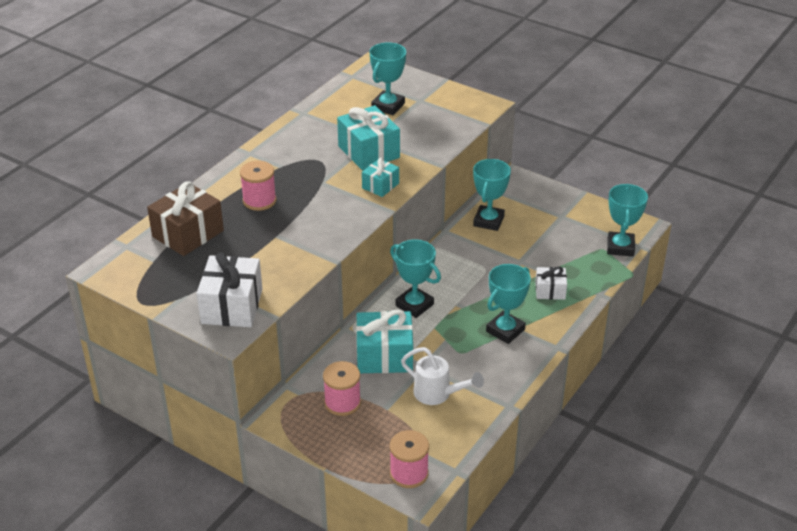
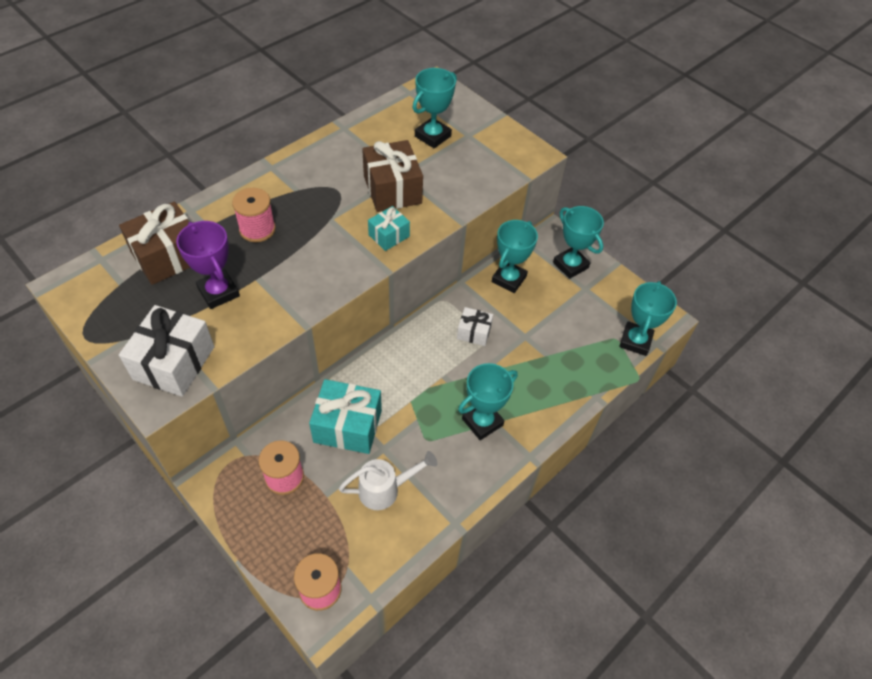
camera: 10 degrees right, 15 degrees up
turquoise gift [337,105,400,170] -> brown gift [362,140,423,212]
turquoise trophy [390,239,441,318] -> turquoise trophy moved to [553,206,604,279]
white watering can [401,347,484,405] -> white watering can turned 60 degrees counterclockwise [338,451,438,510]
white gift [535,266,567,300] -> white gift moved to [457,307,493,346]
none -> purple trophy [176,221,240,309]

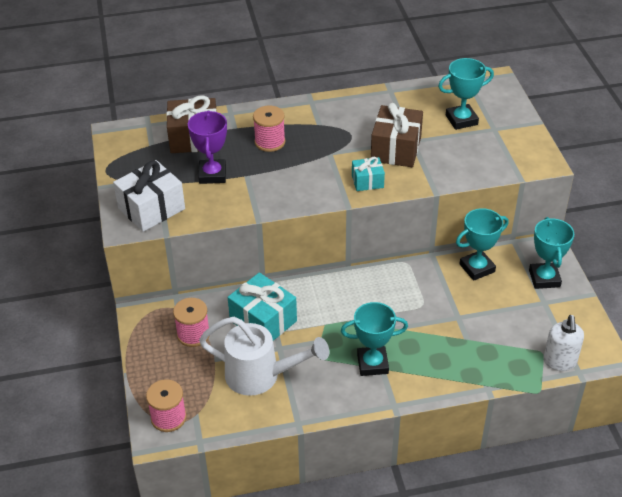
camera: 35 degrees right, 10 degrees down
white watering can [338,451,438,510] -> white watering can [199,317,329,396], size x1.52
white gift [457,307,493,346] -> none
turquoise trophy [619,281,677,356] -> white soap dispenser [543,315,584,371]

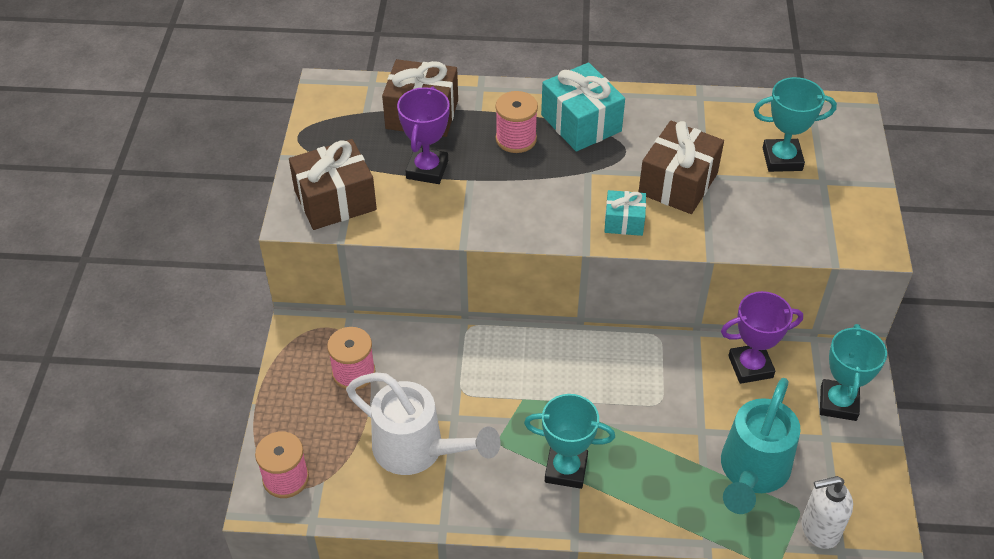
camera: 15 degrees right, 5 degrees up
white gift [113,160,185,232] -> brown gift [289,139,377,230]
turquoise gift [228,272,297,341] -> turquoise gift moved to [541,62,625,152]
turquoise trophy [456,208,509,281] -> purple trophy [721,291,803,384]
white soap dispenser [543,315,584,371] -> white soap dispenser turned 60 degrees clockwise [802,476,853,549]
none -> turquoise watering can [721,378,801,514]

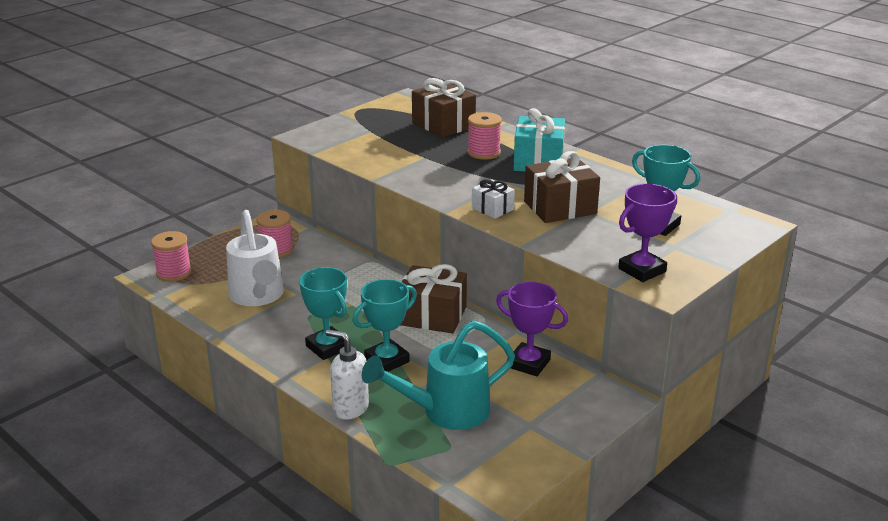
camera: 40 degrees right, 20 degrees down
brown gift [289,139,377,230] -> brown gift moved to [401,264,467,334]
purple trophy [397,86,450,184] -> purple trophy moved to [618,184,677,282]
turquoise gift [604,190,646,236] -> white gift [472,179,515,219]
white soap dispenser [802,476,853,549] -> white soap dispenser moved to [326,329,369,420]
turquoise trophy [820,324,887,421] -> turquoise trophy moved to [353,279,417,372]

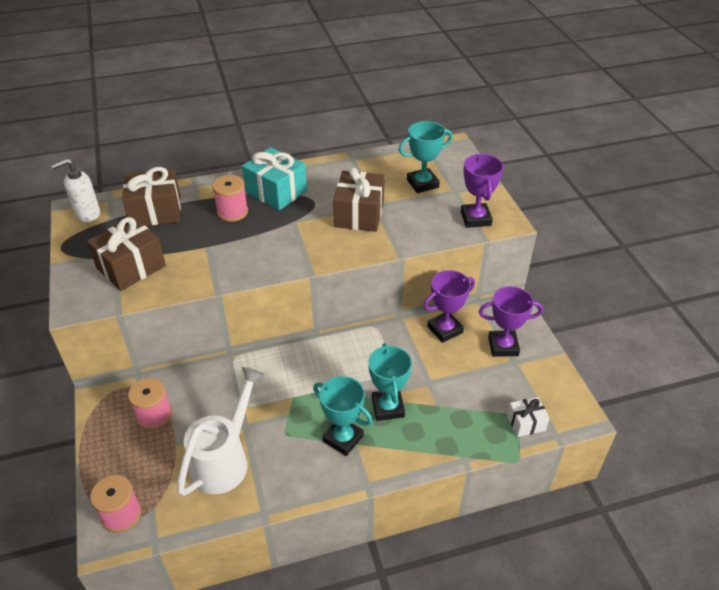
camera: 60 degrees left, 15 degrees up
white watering can [226,210,284,306] -> white watering can turned 75 degrees counterclockwise [177,367,265,496]
turquoise trophy [299,267,347,360] -> turquoise trophy turned 45 degrees clockwise [313,376,373,456]
white soap dispenser [326,329,369,420] -> white soap dispenser moved to [51,158,100,222]
turquoise watering can [362,321,515,430] -> none
brown gift [401,264,467,334] -> brown gift moved to [87,217,166,291]
white gift [472,179,515,219] -> white gift moved to [507,397,550,437]
none -> purple trophy [479,286,543,357]

